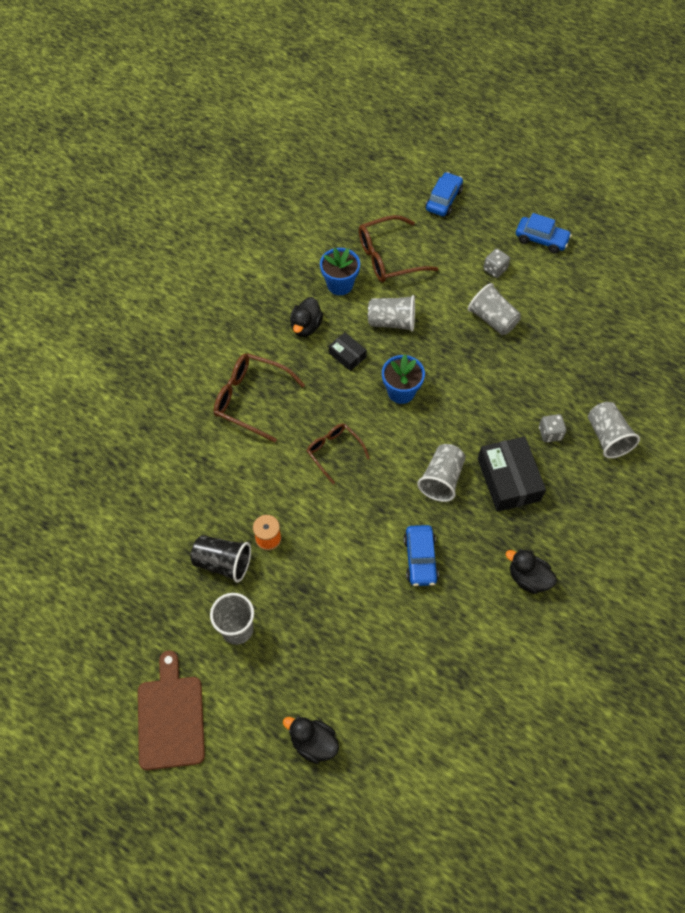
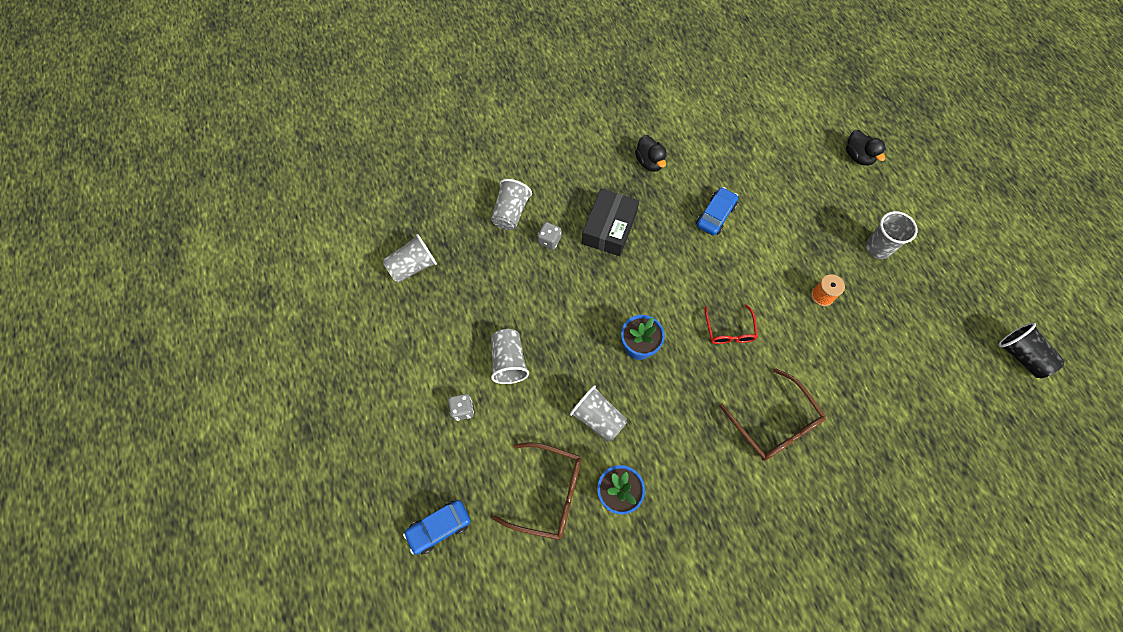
camera: 145 degrees left, 5 degrees up
brown cutting board [138,651,205,770] -> none
black cup [191,535,251,583] -> black cup moved to [999,323,1065,378]
black duck [290,297,323,337] -> none
brown glasses [307,423,370,484] -> red glasses [704,304,758,344]
black box [329,332,367,371] -> none
grey cup [417,444,466,502] -> grey cup moved to [383,234,437,282]
blue car [516,213,572,254] -> none

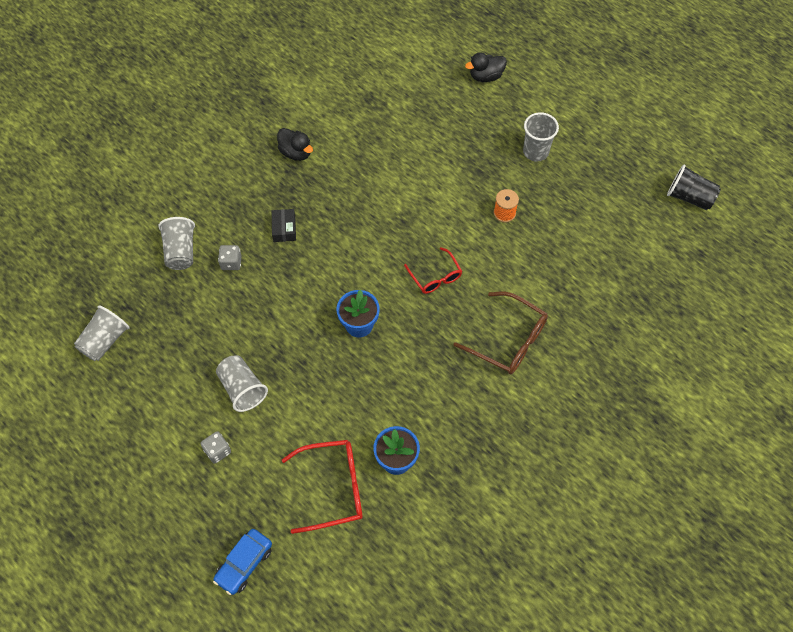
camera: 25 degrees left, 5 degrees down
brown glasses [492,442,582,540] -> red glasses [282,440,363,534]
grey cup [570,385,627,442] -> none
black box [582,188,639,256] -> black box [272,209,296,242], size x0.54
blue car [696,187,738,236] -> none
black duck [846,130,886,166] -> black duck turned 120 degrees clockwise [465,53,507,82]

